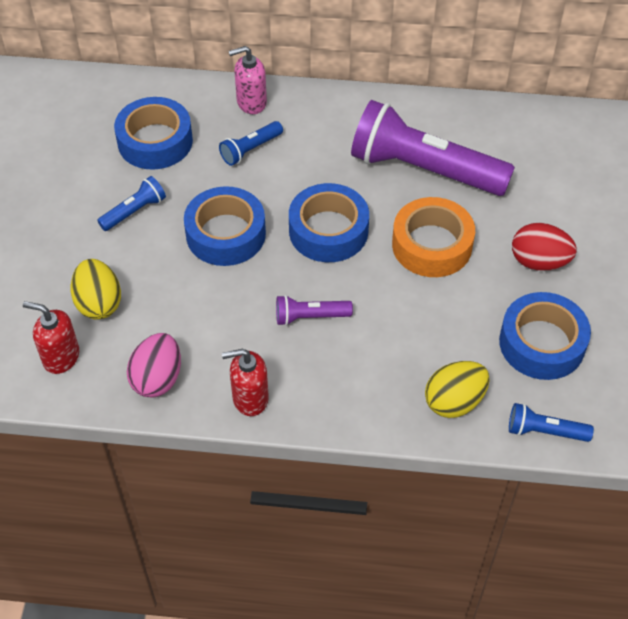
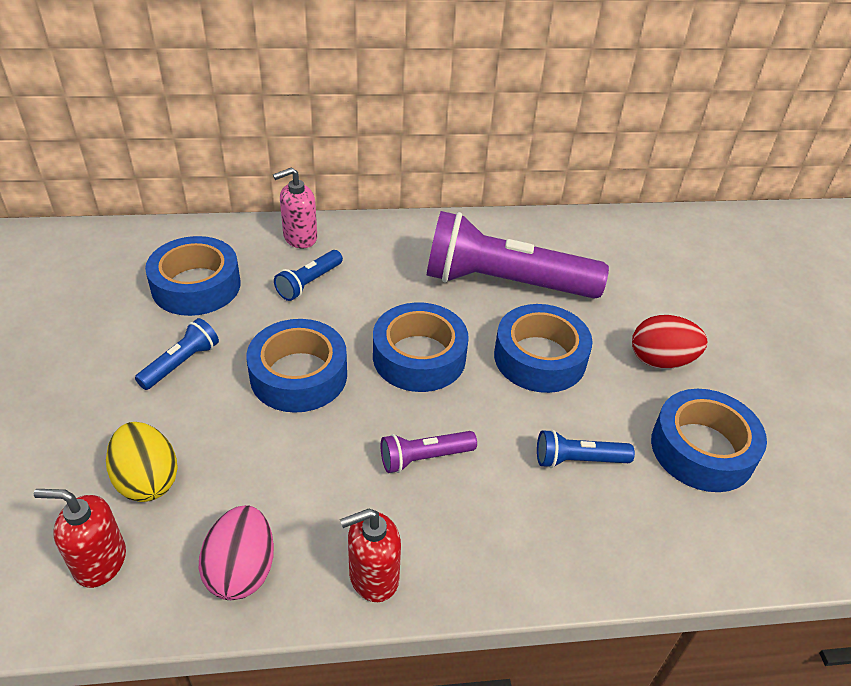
camera: 15 degrees left, 10 degrees down
orange tape [392,197,475,277] -> blue tape [494,304,593,393]
yellow egg [425,361,490,418] -> none
blue flashlight [509,403,594,442] -> blue flashlight moved to [537,430,635,468]

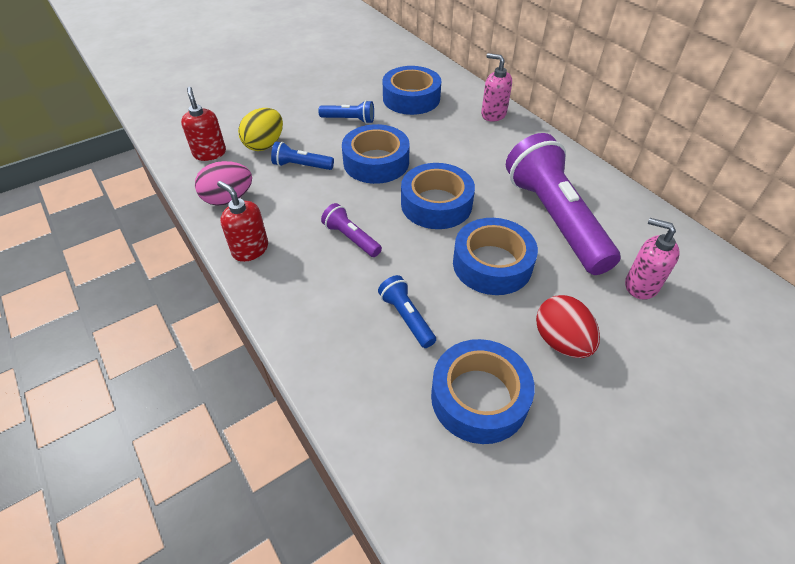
camera: 65 degrees right, 5 degrees up
blue flashlight [274,250,343,301] -> blue flashlight moved to [271,142,334,170]
none -> pink soap dispenser [625,218,680,300]

